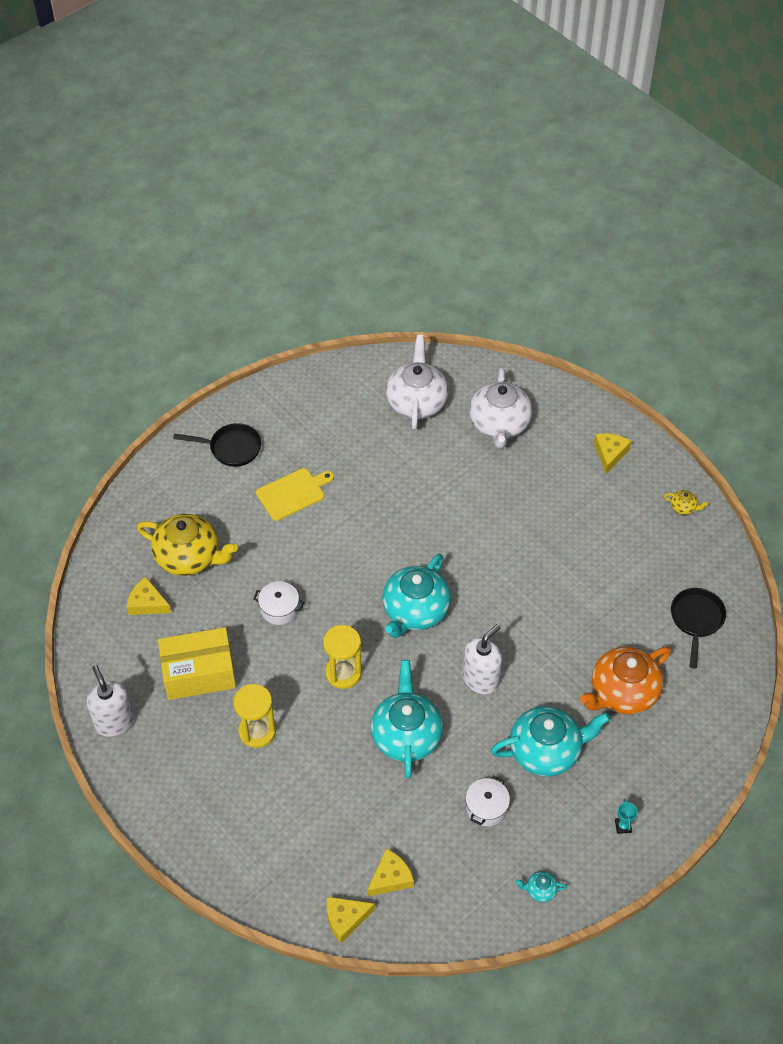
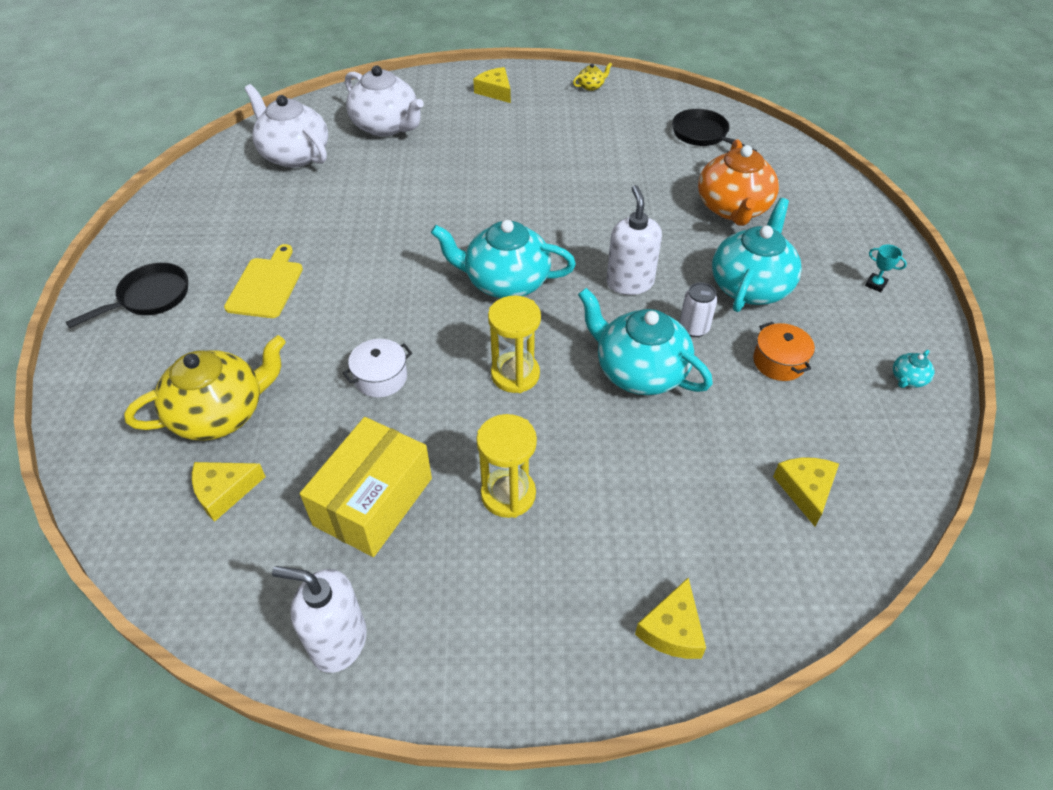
camera: 50 degrees left, 5 degrees down
yellow cheese [326,897,375,943] -> yellow cheese moved to [635,578,706,659]
turquoise teapot [382,554,451,638] -> turquoise teapot turned 120 degrees clockwise [431,220,576,298]
white pot [465,776,510,826] -> orange pot [753,322,815,381]
none -> white can [679,282,717,337]

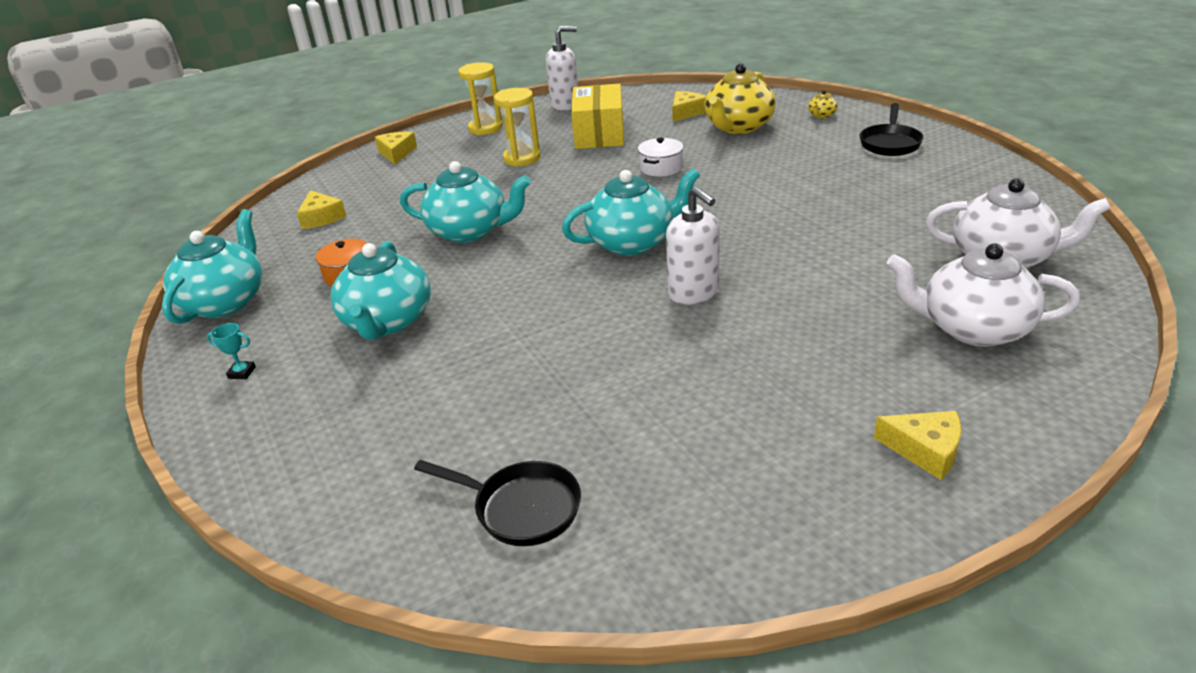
camera: 155 degrees right, 15 degrees down
yellow cutting board [224,244,303,318] -> none
yellow hourglass [488,296,541,393] -> yellow hourglass moved to [458,62,503,135]
yellow teapot [573,62,612,91] -> yellow teapot moved to [808,90,837,118]
white soap dispenser [607,185,662,295] -> white soap dispenser moved to [666,186,719,305]
white can [679,282,717,337] -> none
orange teapot [698,139,779,226] -> none
turquoise teapot [893,350,935,388] -> turquoise teapot [162,209,262,324], size x2.44

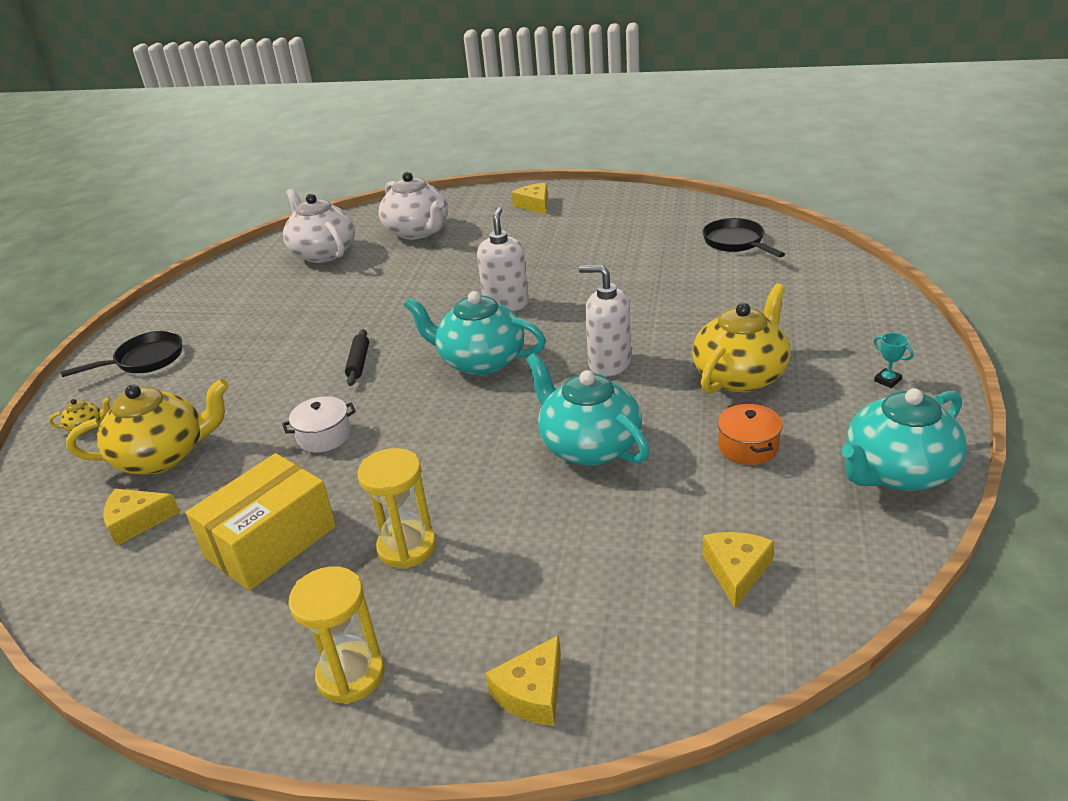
camera: 140 degrees left, 0 degrees up
turquoise teapot [330,241,431,340] -> yellow teapot [692,283,791,394]
white soap dispenser [546,26,578,111] -> white soap dispenser moved to [579,265,631,377]
none -> black rolling pin [345,329,369,386]

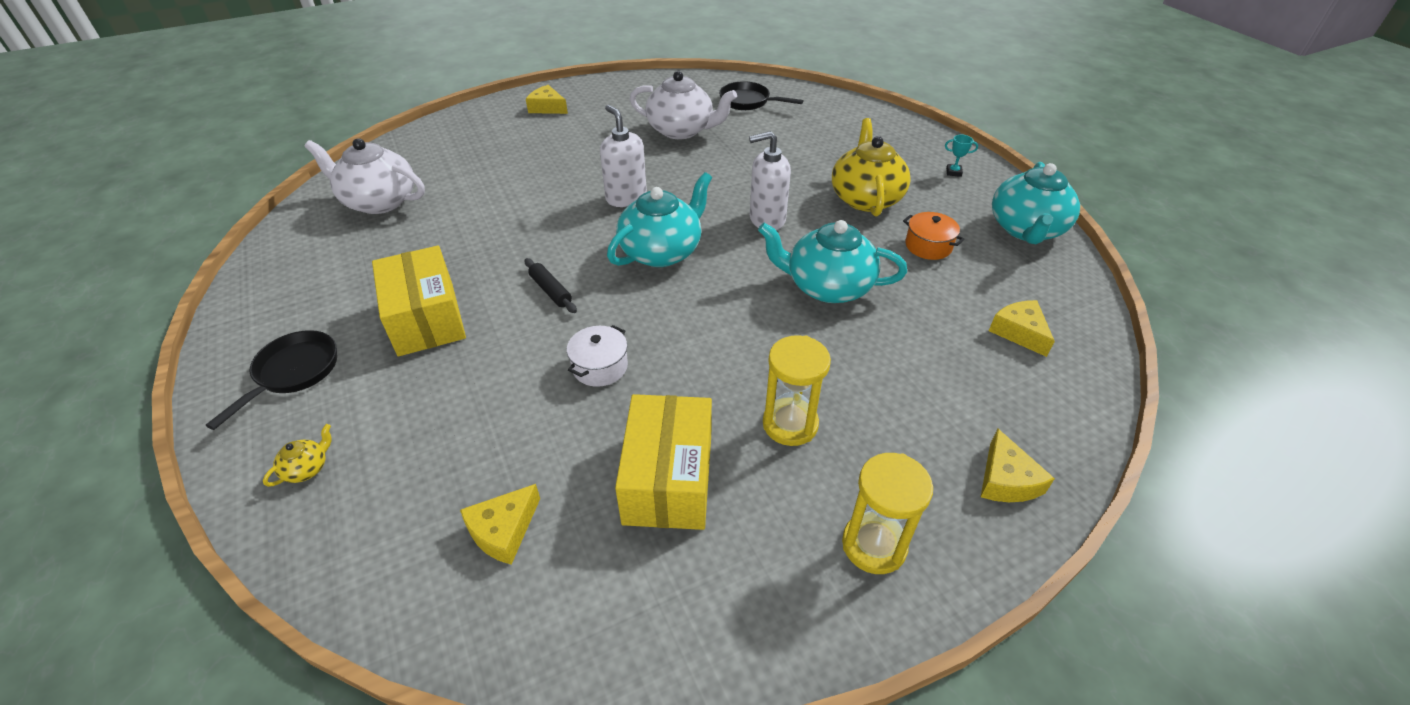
camera: 40 degrees left, 10 degrees up
yellow teapot [66,379,229,475] -> none
white teapot [378,172,448,240] -> white teapot moved to [630,71,737,139]
turquoise teapot [404,291,546,376] -> turquoise teapot turned 150 degrees clockwise [607,172,712,267]
none -> yellow box [372,245,466,357]

